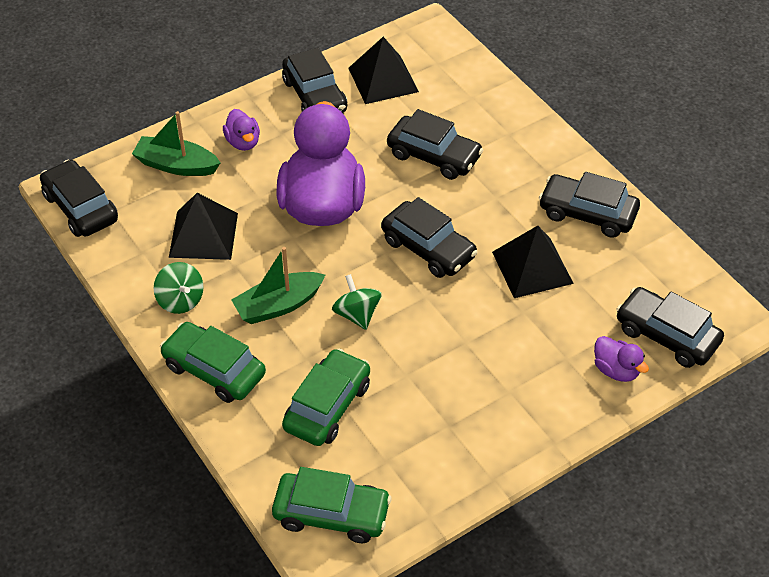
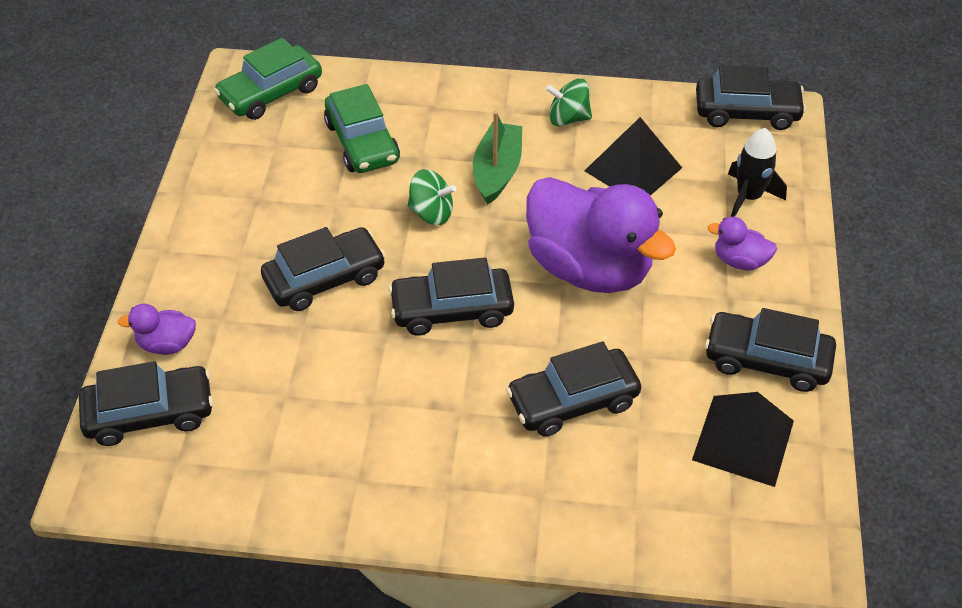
camera: 130 degrees right, 0 degrees up
green boat [132,111,220,176] -> black rocket [728,128,787,217]
green car [160,322,266,403] -> none
black pyramid [492,226,574,298] -> none
black car [539,172,640,238] -> black car moved to [261,227,386,311]

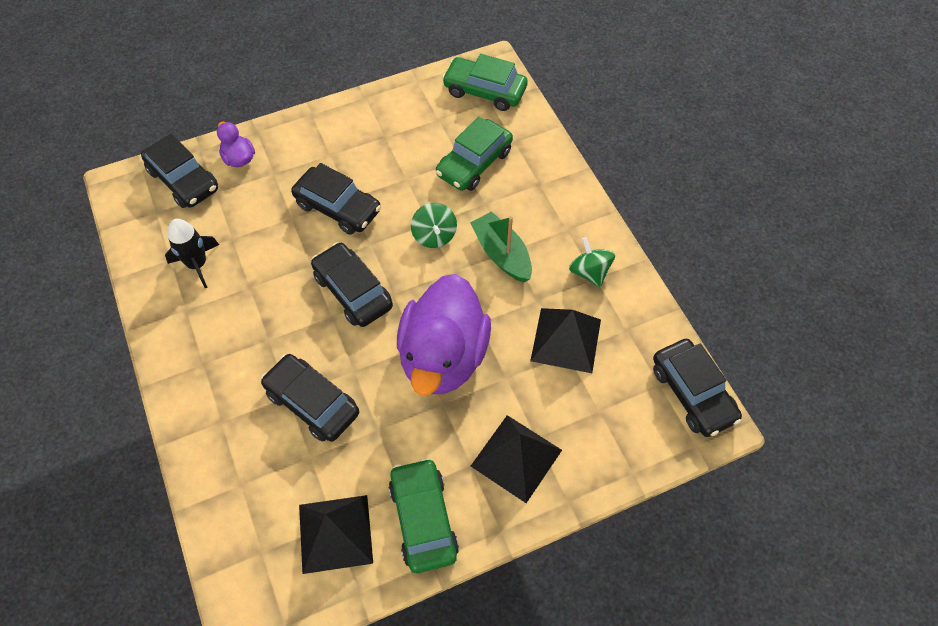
camera: 60 degrees right, 10 degrees up
green boat [473,111,522,205] -> green boat turned 105 degrees counterclockwise [470,211,532,282]
black car [705,308,836,392] -> green car [389,458,459,573]
purple duck [708,217,777,271] -> black pyramid [471,415,562,503]
black rocket [728,128,787,217] -> black rocket moved to [165,219,219,288]

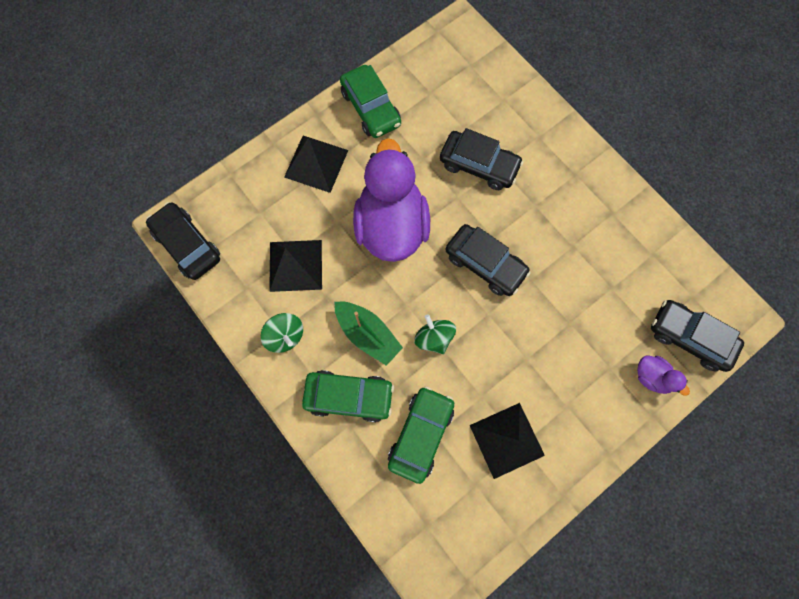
camera: 165 degrees right, 15 degrees up
black rocket [165,219,219,288] -> none
black car [291,163,381,235] -> none
black pyramid [299,495,373,574] -> black pyramid moved to [470,403,545,479]
green car [442,54,528,111] -> green car moved to [302,370,394,422]

